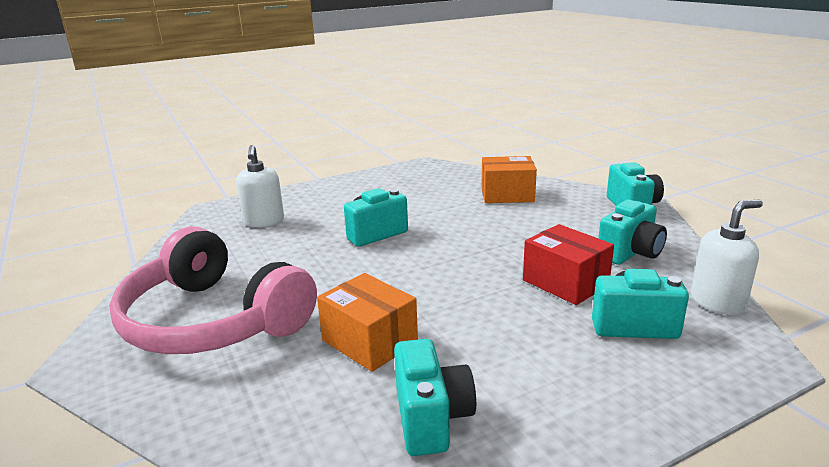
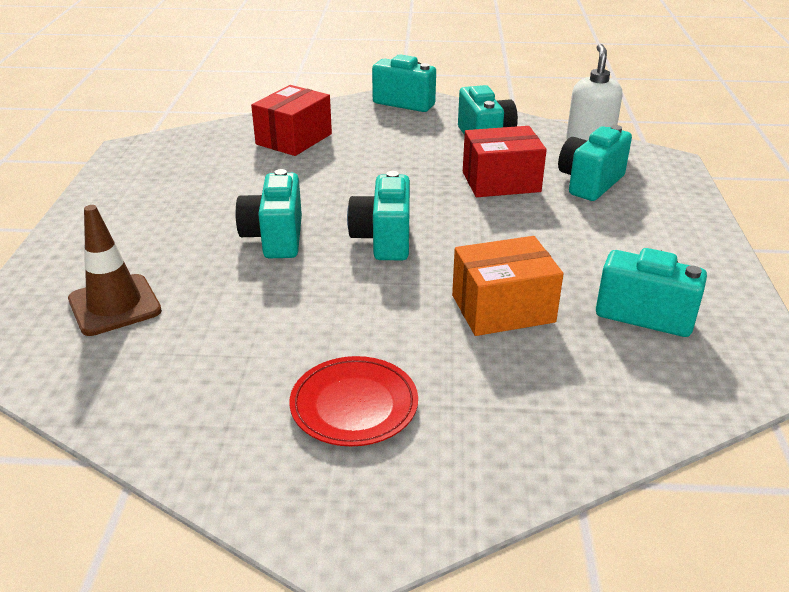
camera: 60 degrees left, 10 degrees up
pink headphones [109,227,317,354] -> red plate [289,356,418,447]
white soap dispenser [236,145,284,227] -> brown traffic cone [68,205,162,336]
orange box [481,156,537,203] -> red box [251,85,332,156]
none -> turquoise camera [347,171,410,260]

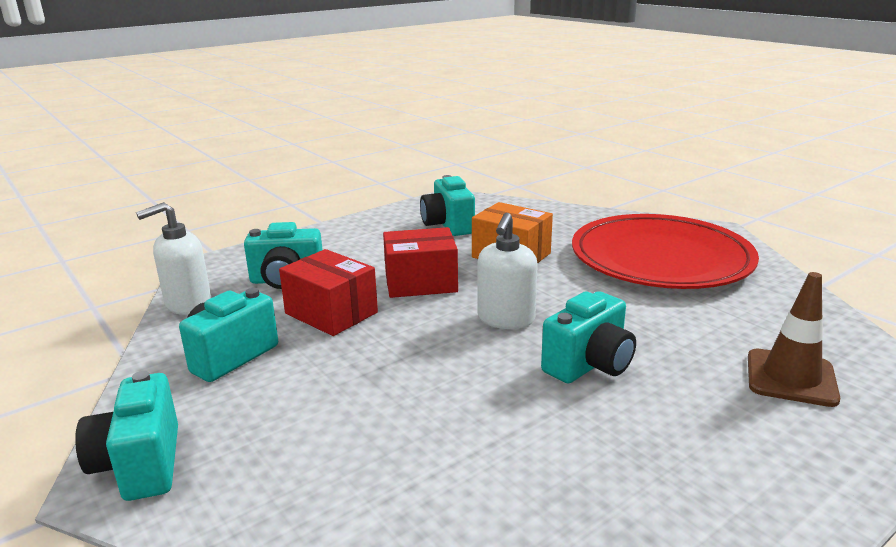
camera: 130 degrees left, 10 degrees down
red box [251,85,332,156] -> red box moved to [383,227,458,298]
red plate [289,356,418,447] -> red plate [572,214,759,289], size x2.16
turquoise camera [347,171,410,260] -> white soap dispenser [478,213,538,329]

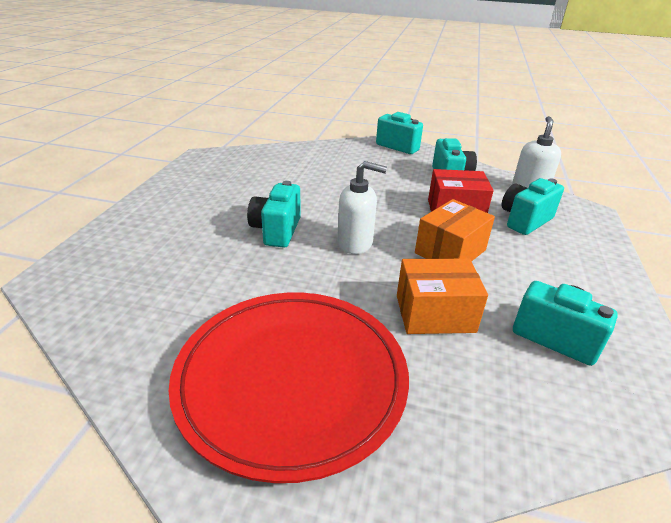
camera: 140 degrees right, 10 degrees up
red box [383,227,458,298] -> orange box [415,199,495,262]
white soap dispenser [478,213,538,329] -> white soap dispenser turned 120 degrees clockwise [337,161,387,254]
brown traffic cone [748,272,840,407] -> none

